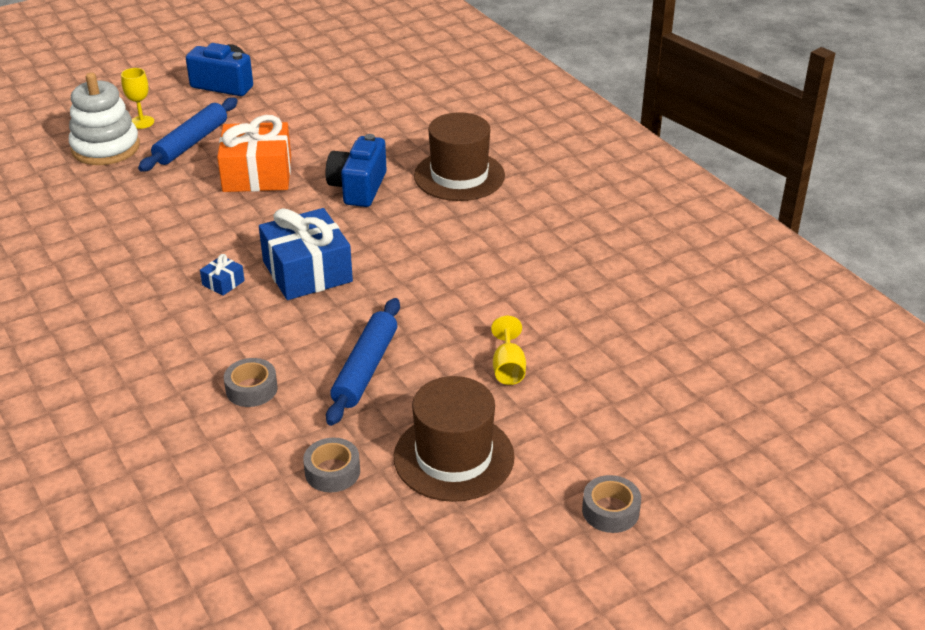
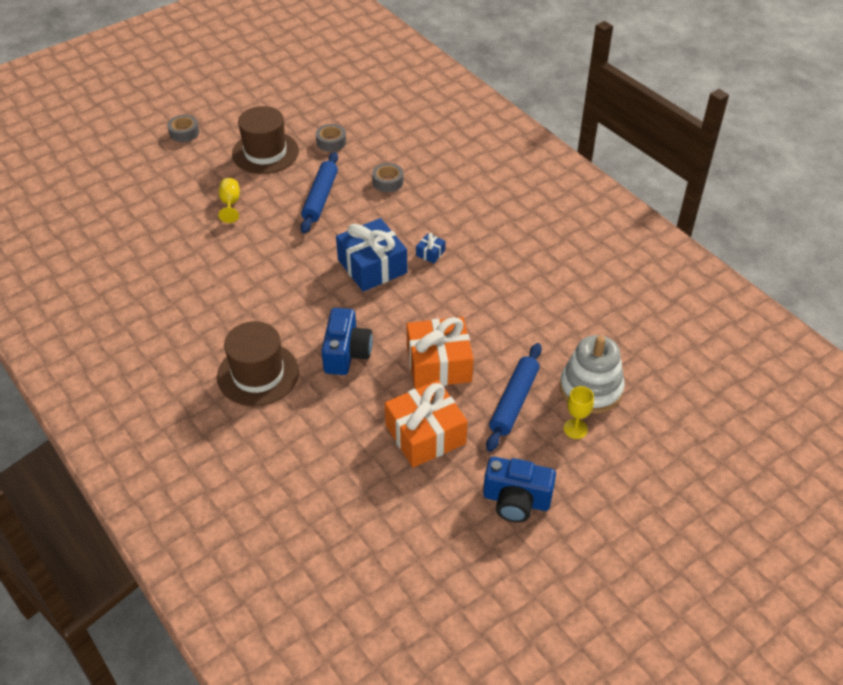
camera: 175 degrees right, 10 degrees up
none -> orange gift [385,380,468,467]

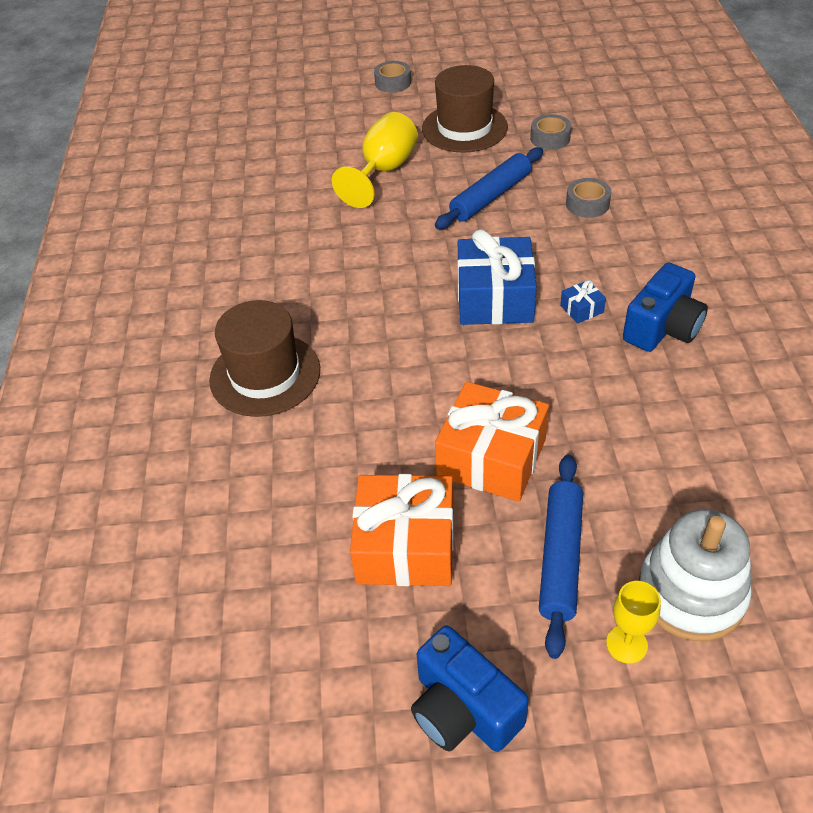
camera: 35 degrees right, 0 degrees up
yellow goblet [218,178,240,223] -> yellow goblet [332,112,418,208], size x1.76
blue camera [321,308,373,375] -> blue camera moved to [623,263,708,352]
blue rolling pin [486,343,542,452] -> blue rolling pin turned 45 degrees counterclockwise [539,454,583,659]

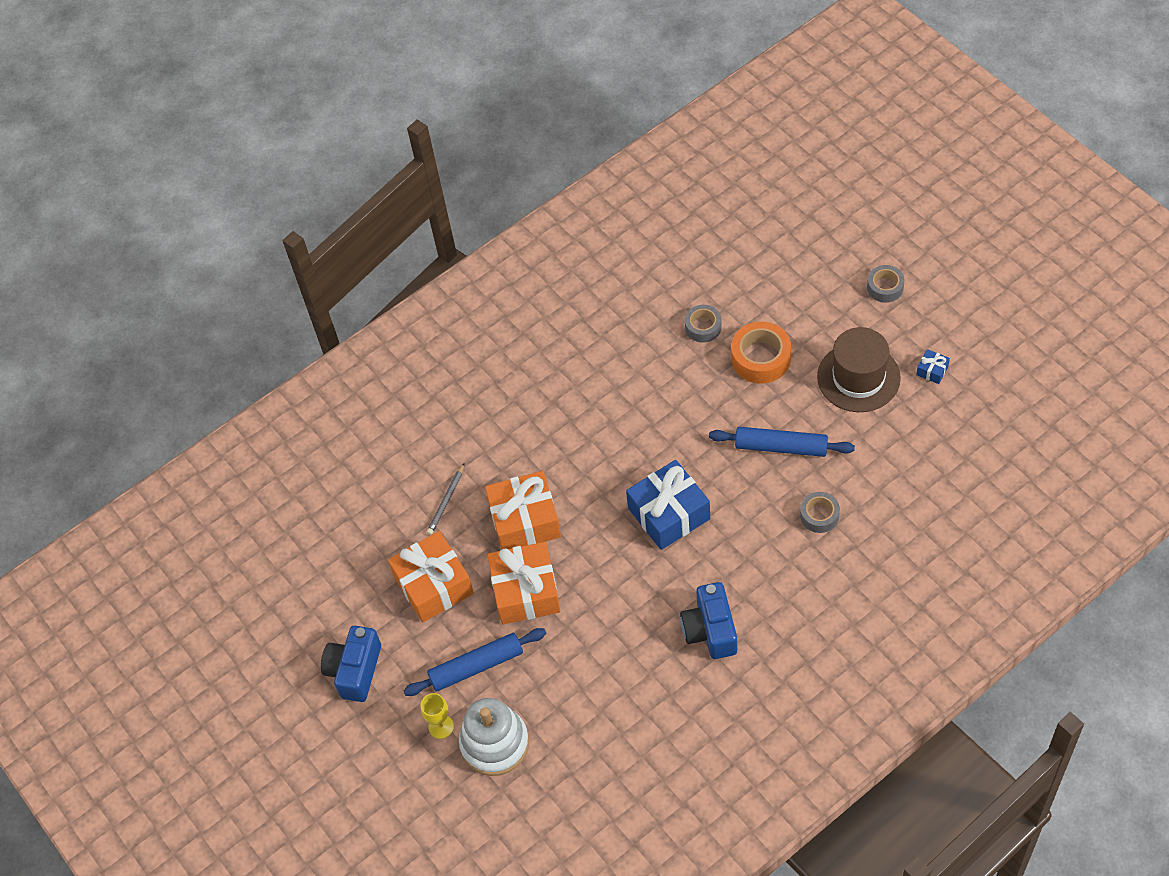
camera: 60 degrees right, 10 degrees up
brown hat [209,300,320,417] -> none
yellow goblet [332,112,418,208] -> orange tape [731,322,791,383]
grey tape [530,114,571,150] -> grey tape moved to [685,305,722,343]
blue gift [560,280,606,324] -> blue gift moved to [916,349,950,384]
blue camera [623,263,708,352] -> blue camera turned 75 degrees clockwise [680,582,737,659]
none -> grey pencil [427,463,465,535]
none -> orange gift [485,471,561,549]

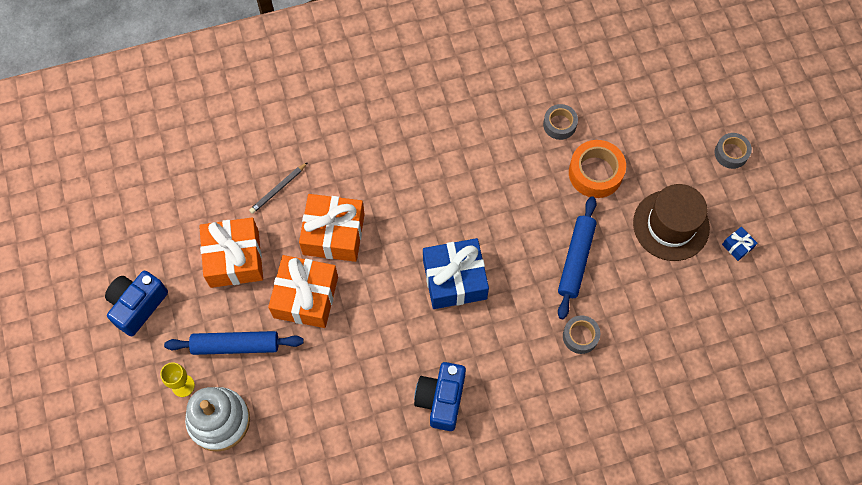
camera: 15 degrees right, 10 degrees up
blue rolling pin [709,427,855,457] -> blue rolling pin turned 75 degrees clockwise [558,196,597,319]

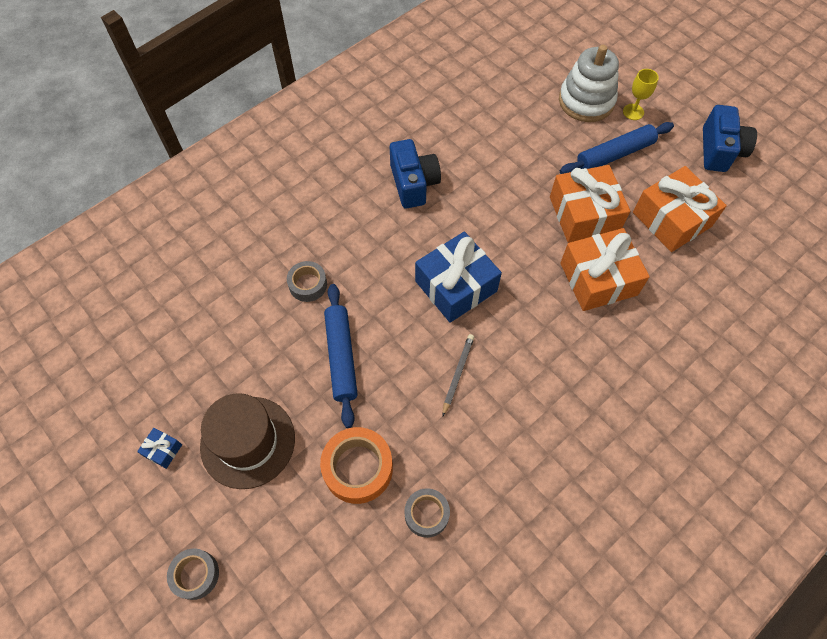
camera: 155 degrees right, 5 degrees down
grey pencil [249,162,308,214] -> grey pencil moved to [443,334,474,416]

